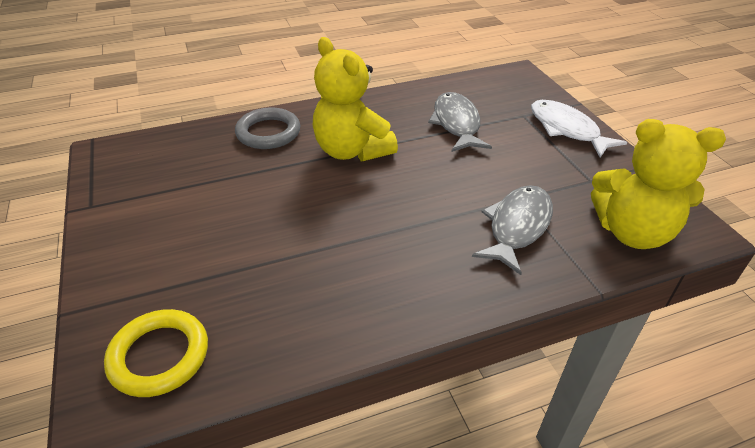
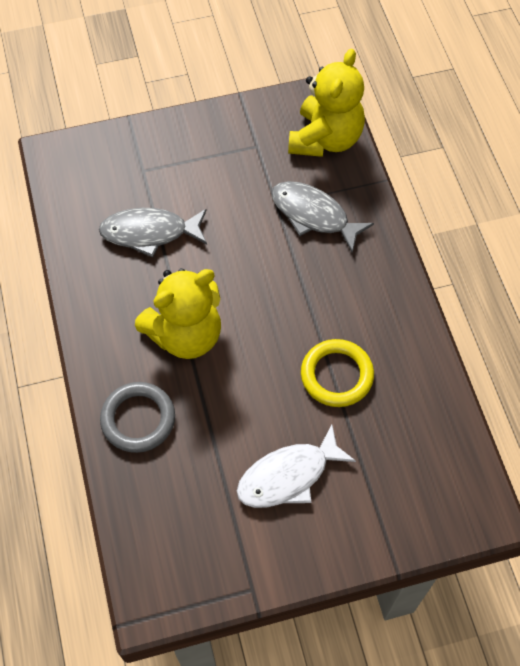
camera: 85 degrees left, 20 degrees up
yellow ring [104,309,208,397] -> yellow ring moved to [301,339,374,407]
white fish [531,100,627,157] -> white fish moved to [237,424,356,508]

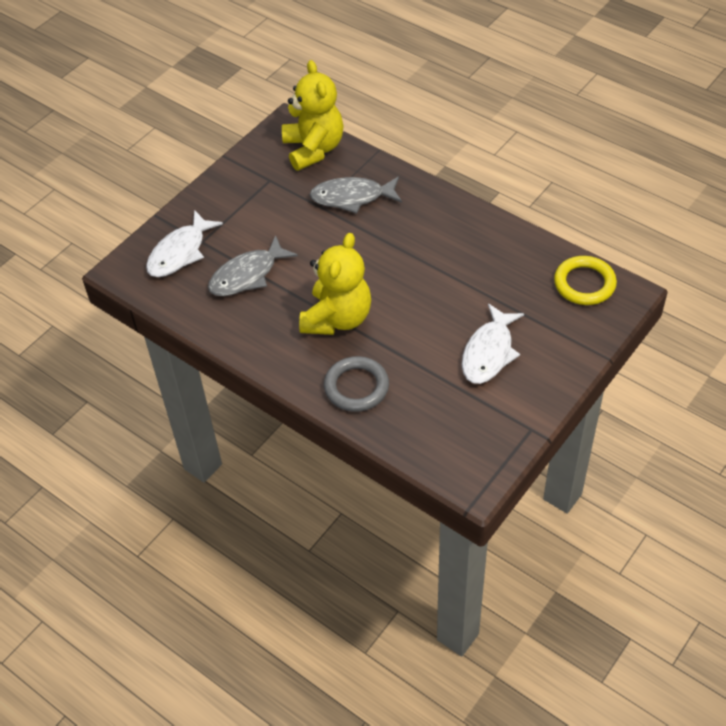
camera: 35 degrees left, 10 degrees down
yellow ring [301,339,374,407] -> yellow ring moved to [554,256,617,305]
none -> white fish [146,210,223,277]

